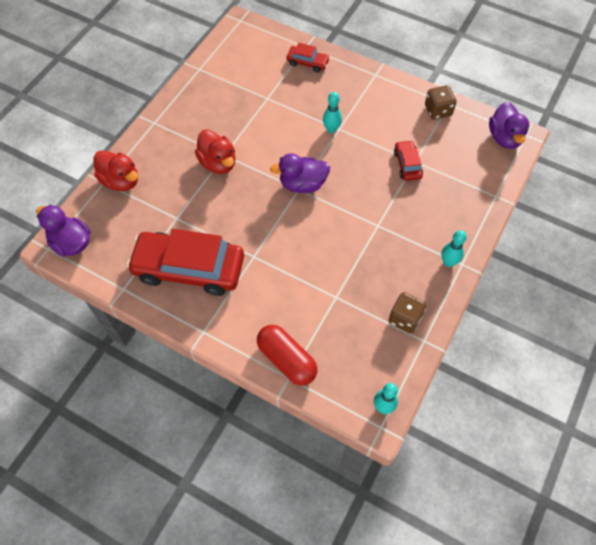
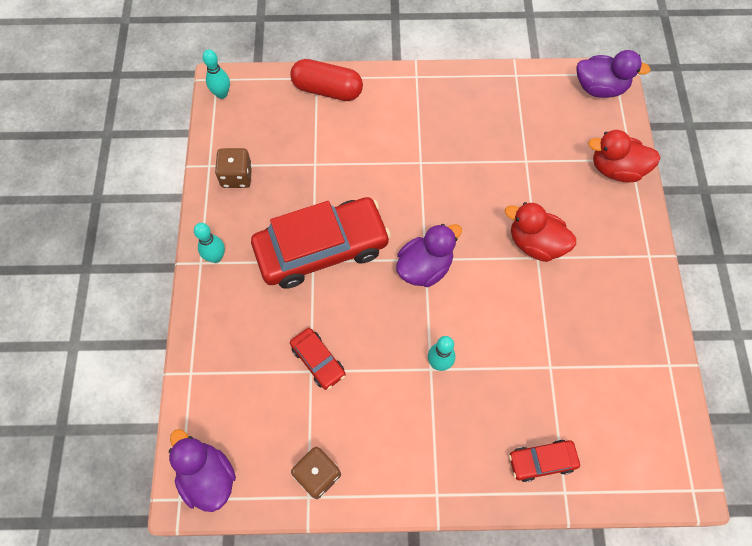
camera: 150 degrees right, 5 degrees up
red car [127,229,244,296] -> red car moved to [251,197,391,289]

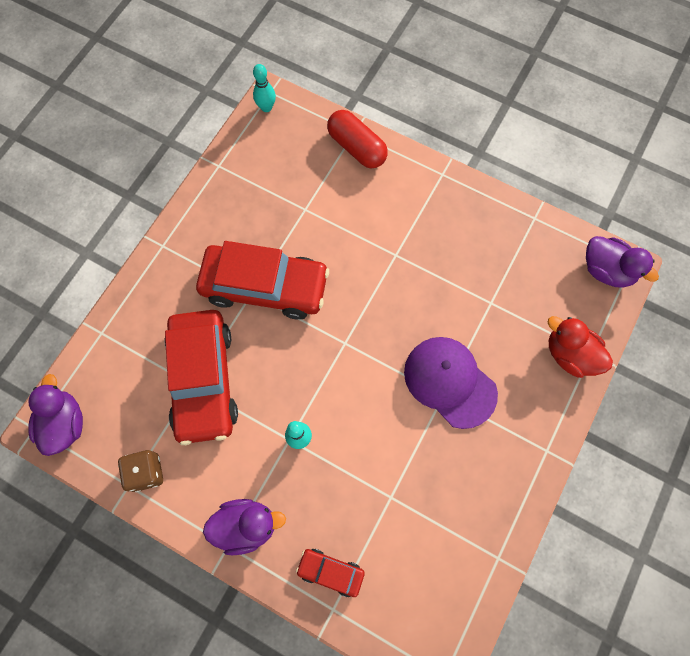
camera: 30 degrees right, 5 degrees up
turquoise bowling pin [194,223,225,263] -> none
brown dice [215,148,252,188] -> none
red car [290,328,346,390] -> red car [164,310,238,445], size x2.19
purple duck [396,224,462,287] -> purple duck moved to [203,499,286,555]
red duck [505,202,576,262] -> purple cap [404,337,498,429]

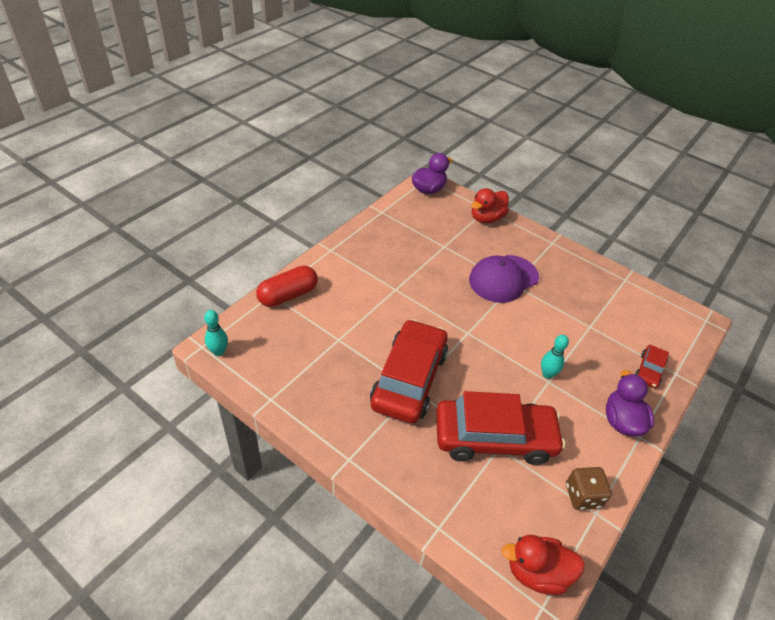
camera: 85 degrees left, 25 degrees down
purple duck [28,374,83,456] -> red duck [501,535,585,595]

